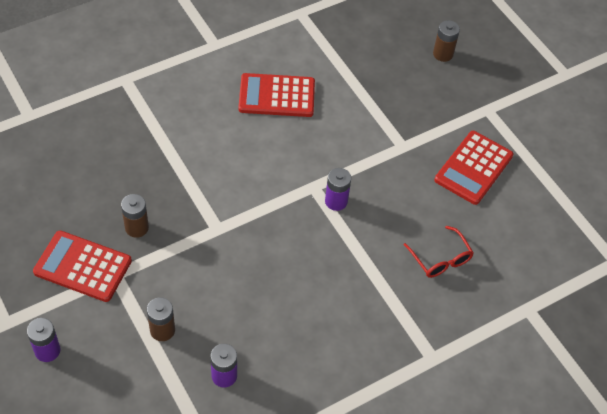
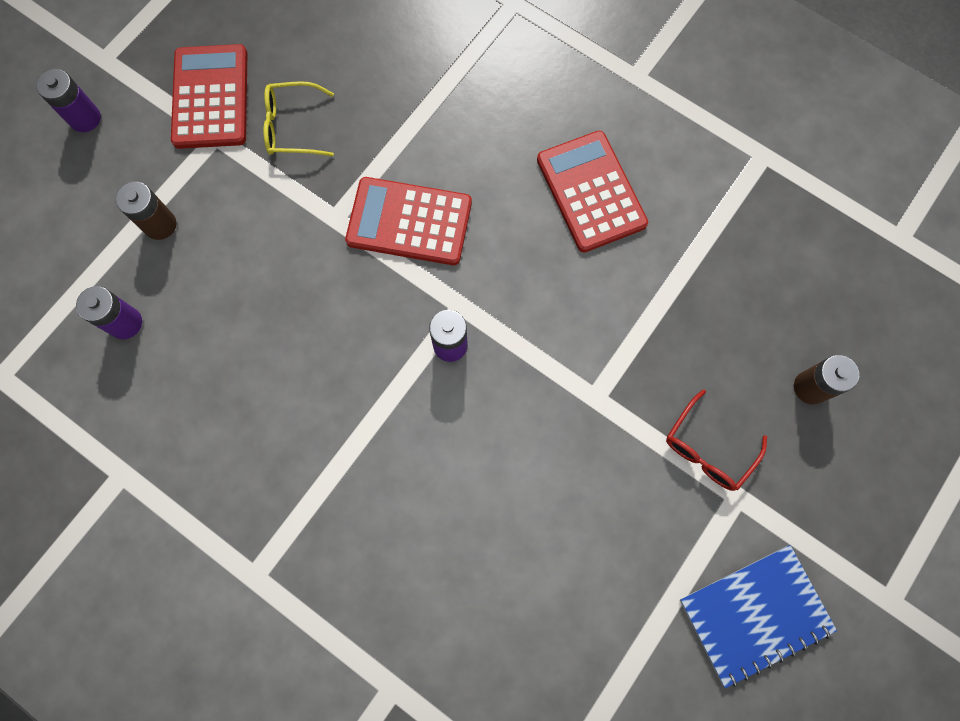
camera: 70 degrees right, 20 degrees up
brown battery [121,194,149,238] -> yellow glasses [263,81,334,156]
red glasses [404,226,474,278] -> red glasses moved to [666,390,767,491]
red calculator [434,131,513,205] -> red calculator moved to [345,177,472,265]
none -> blue notebook [680,545,837,688]

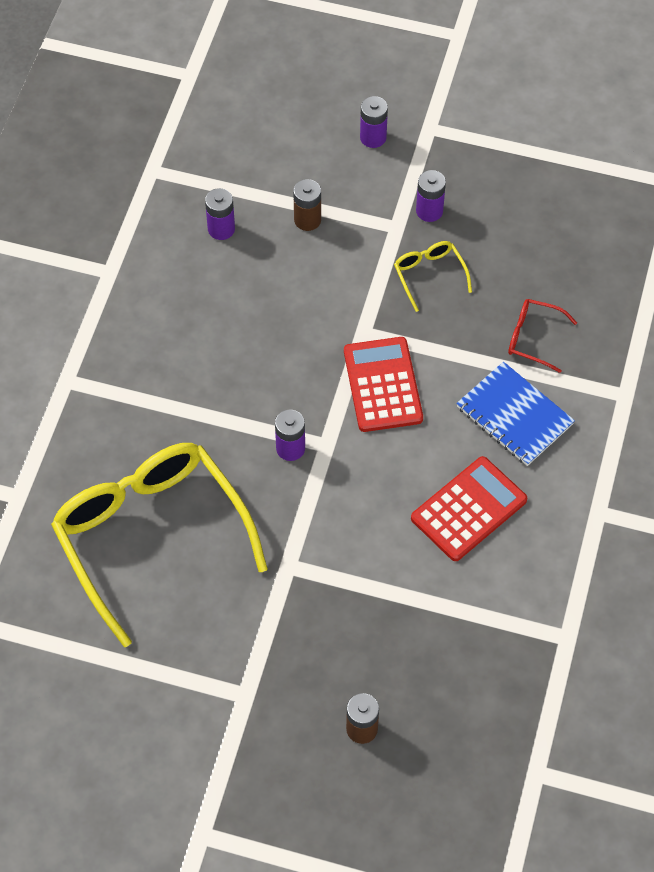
camera: 70 degrees right, 15 degrees down
red calculator [171,44,247,149] -> purple battery [416,170,446,222]
red glasses [666,390,767,491] -> red glasses moved to [508,299,577,373]
blue notebook [680,545,837,688] -> blue notebook moved to [456,362,575,466]
none -> yellow glasses [51,443,268,647]

